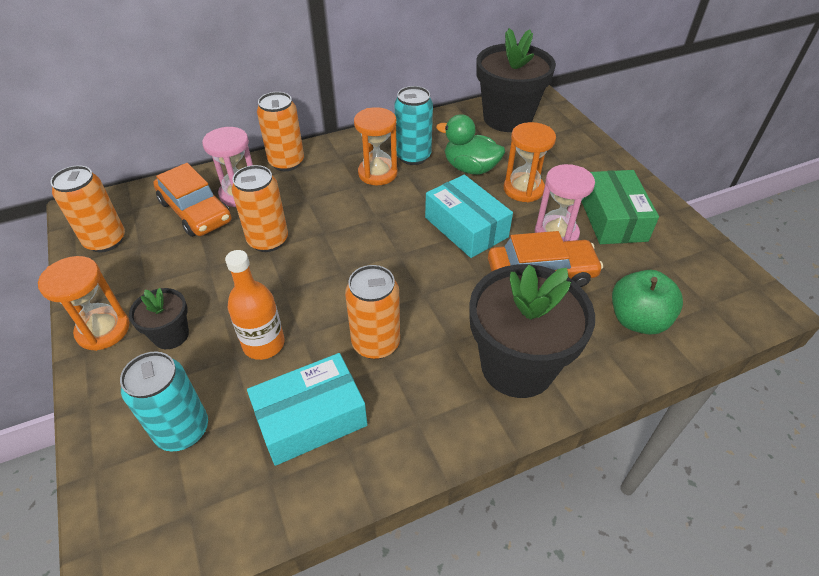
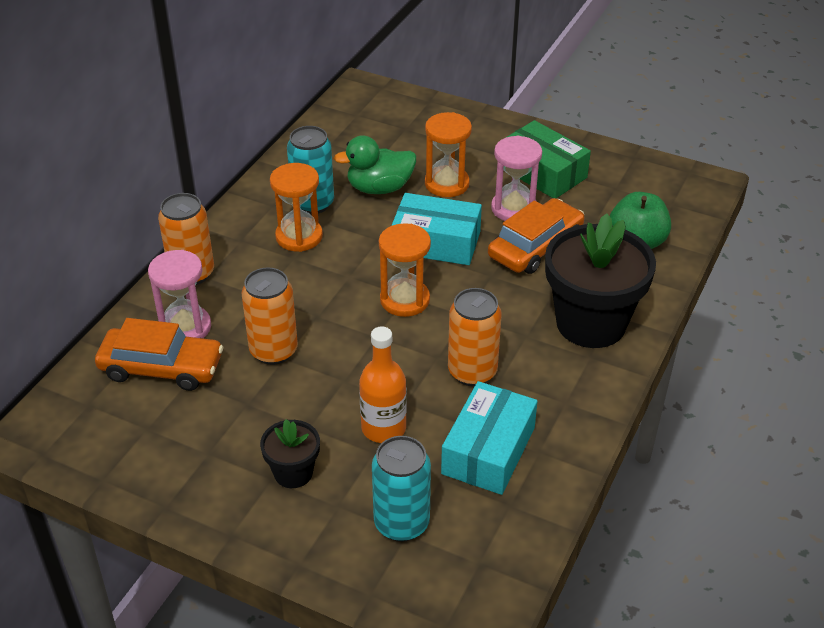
camera: 40 degrees left, 5 degrees down
orange hourglass [38,256,129,351] -> orange hourglass moved to [379,223,431,317]
orange can [50,165,125,252] -> none
black flower pot [476,28,556,132] -> none

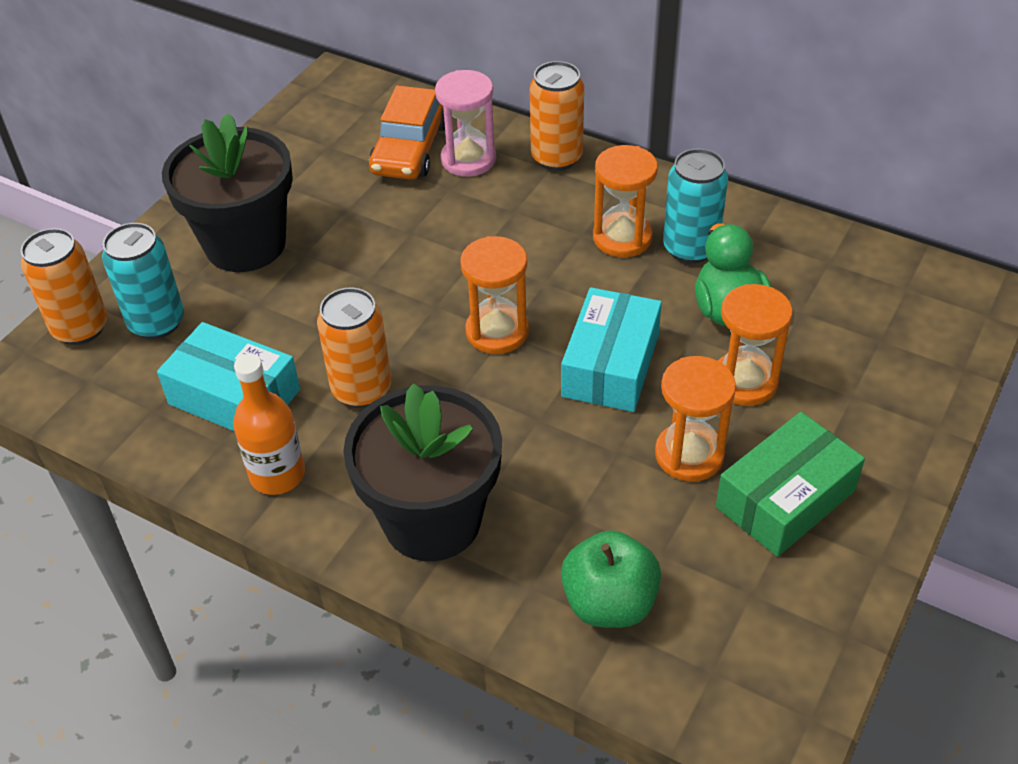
camera: 95 degrees right, 5 degrees up
orange can [242,268,298,365] -> orange can moved to [21,228,108,345]
black flower pot [260,419,320,488] -> black flower pot [162,113,293,272], size x2.04
orange bottle [359,326,407,443] -> orange bottle moved to [233,354,305,495]
orange car [488,198,585,274] -> none
pink hourglass [491,136,542,221] -> orange hourglass [655,356,736,482]

